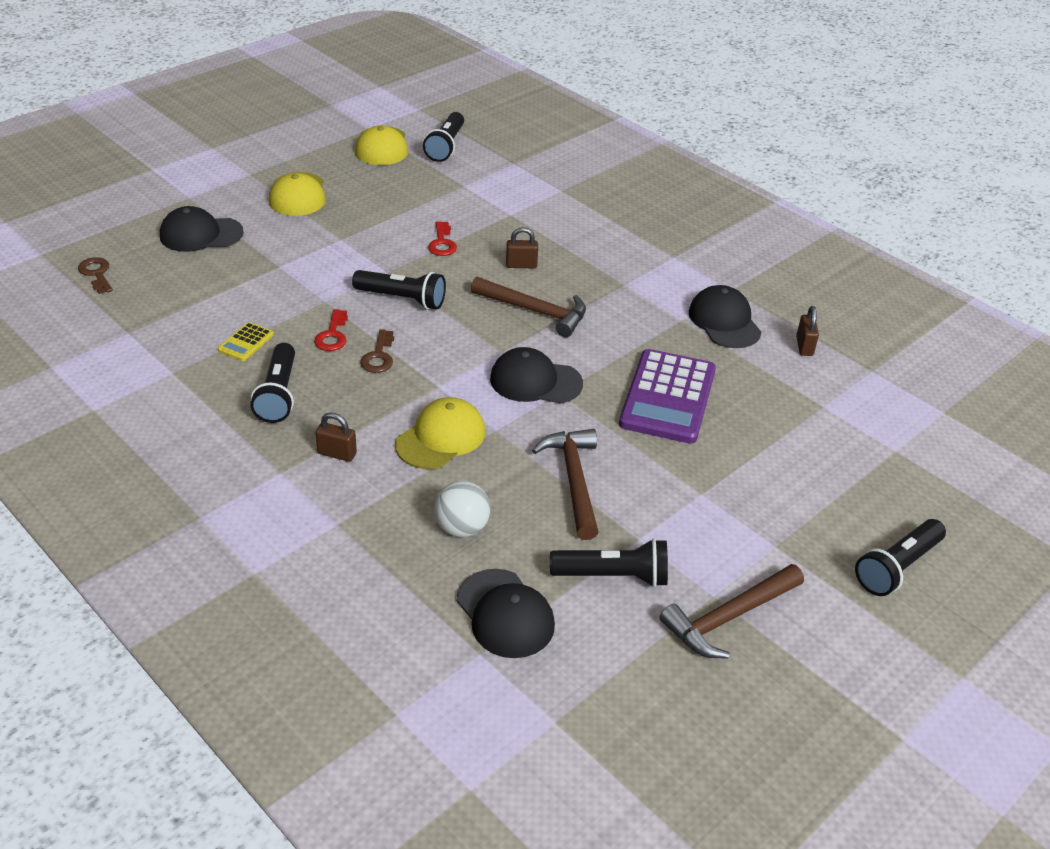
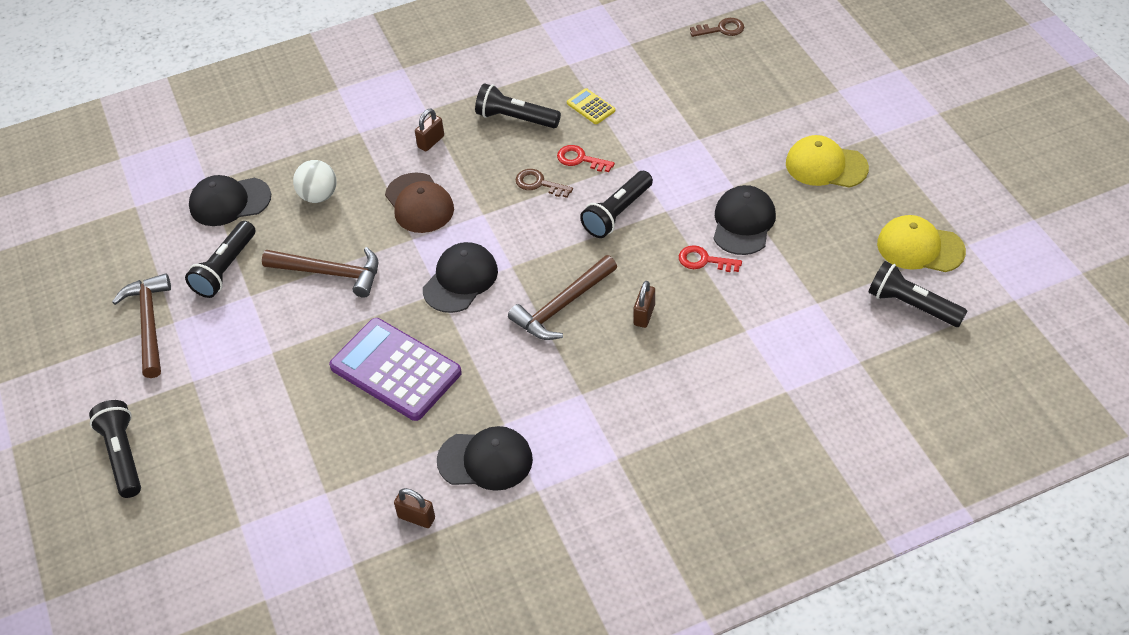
camera: 115 degrees right, 10 degrees up
black cap [160,206,244,252] -> black cap moved to [713,185,776,255]
yellow cap [395,397,486,469] -> brown cap [385,172,454,233]

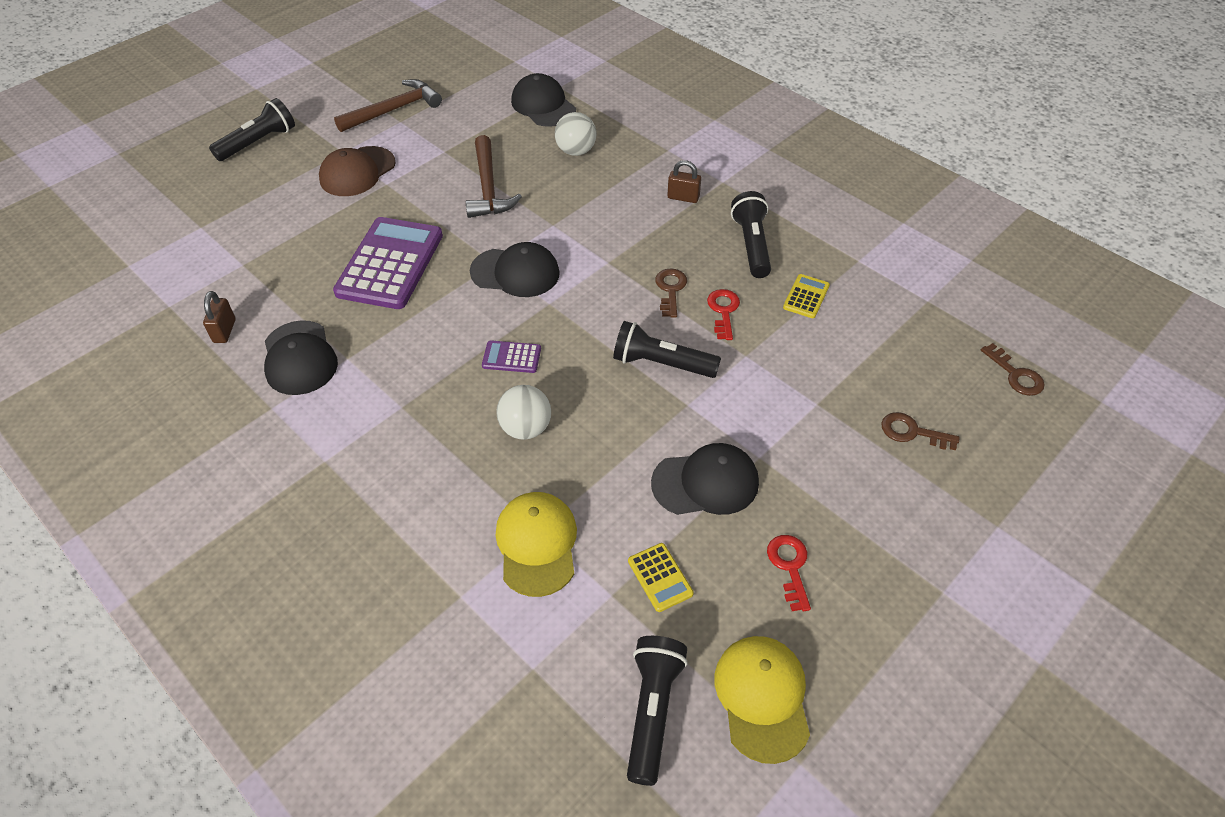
camera: 65 degrees right, 0 degrees up
black flashlight [185,221,256,298] -> none
brown cap [385,172,454,233] -> brown cap moved to [319,146,395,196]
brown hammer [508,255,617,340] -> purple calculator [482,340,541,373]
brown padlock [634,281,655,328] -> white ball [496,385,551,440]
red key [679,245,742,272] -> red key moved to [767,535,811,612]
yellow cap [786,135,869,188] -> yellow cap moved to [496,492,577,597]
none -> yellow calculator [628,543,694,612]
none -> brown key [881,412,960,450]

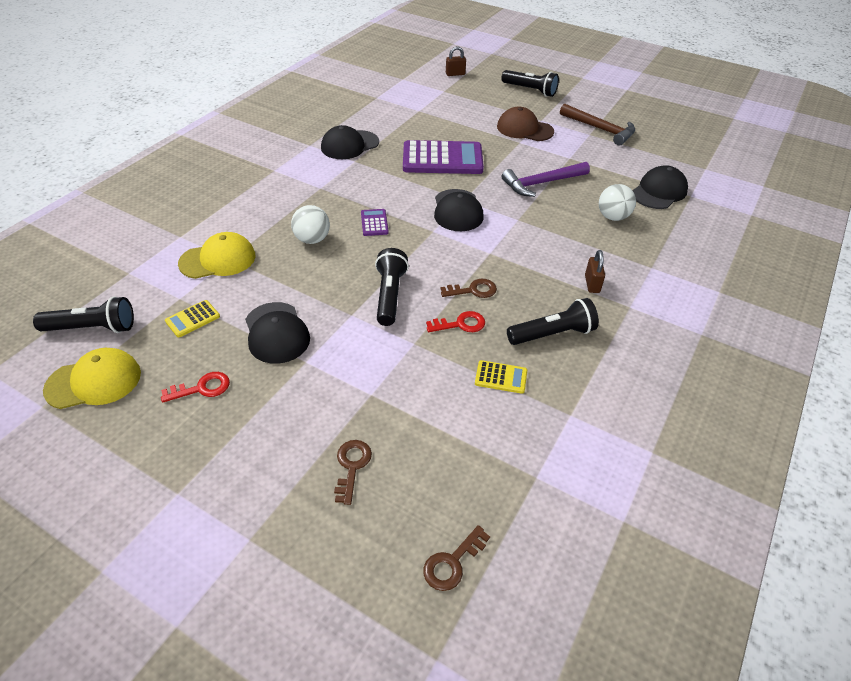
camera: 75 degrees right, 5 degrees down
brown padlock [203,291,236,343] -> brown padlock moved to [446,46,466,76]
brown hammer [466,135,522,218] -> purple hammer [502,162,590,197]

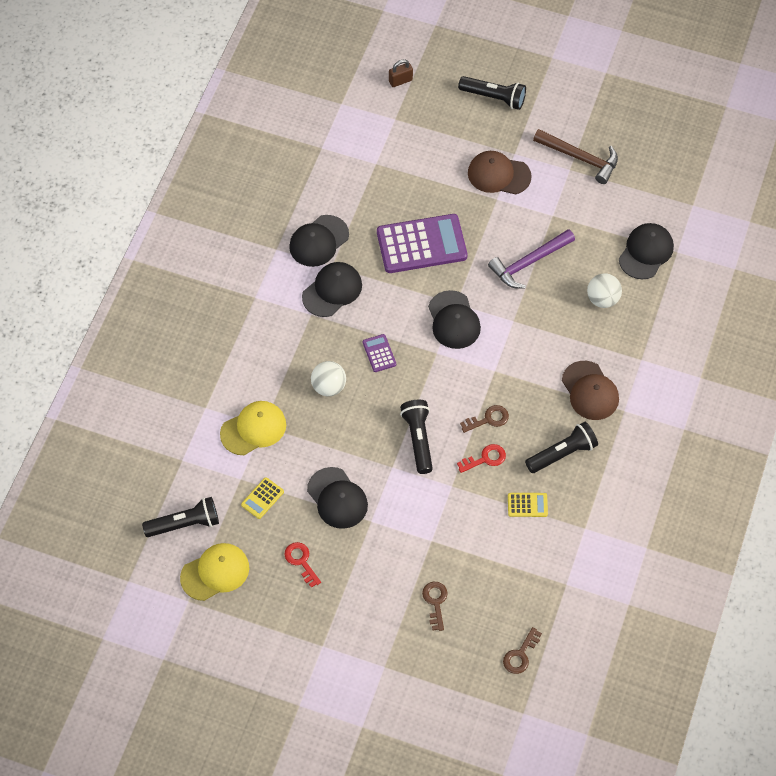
camera: 10 degrees left, 15 degrees up
red key [161,372,230,402] -> red key turned 90 degrees counterclockwise [284,542,321,588]
brown padlock [585,250,605,293] -> brown cap [562,361,619,420]
none -> black cap [302,262,362,317]

